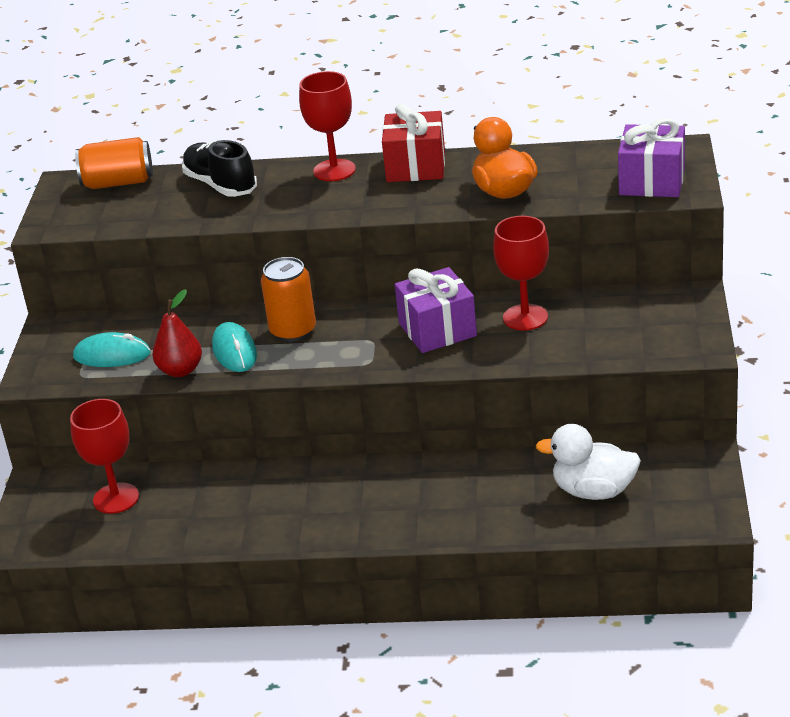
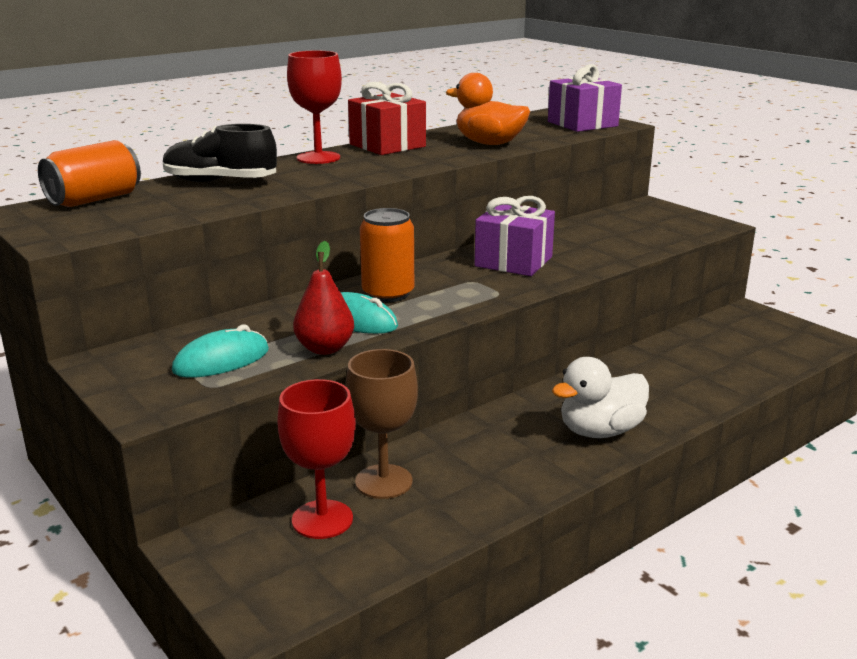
camera: 45 degrees left, 10 degrees down
red goblet [493,216,549,331] -> none
white duck [535,424,641,500] -> white duck moved to [552,357,649,438]
none -> brown goblet [345,349,418,499]

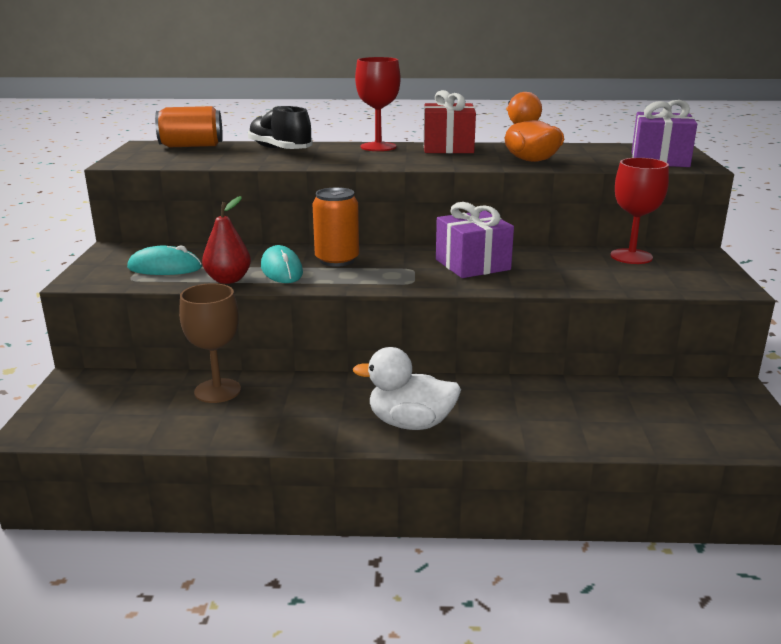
camera: 40 degrees right, 0 degrees up
red goblet [277,379,356,539] -> red goblet moved to [611,158,669,264]

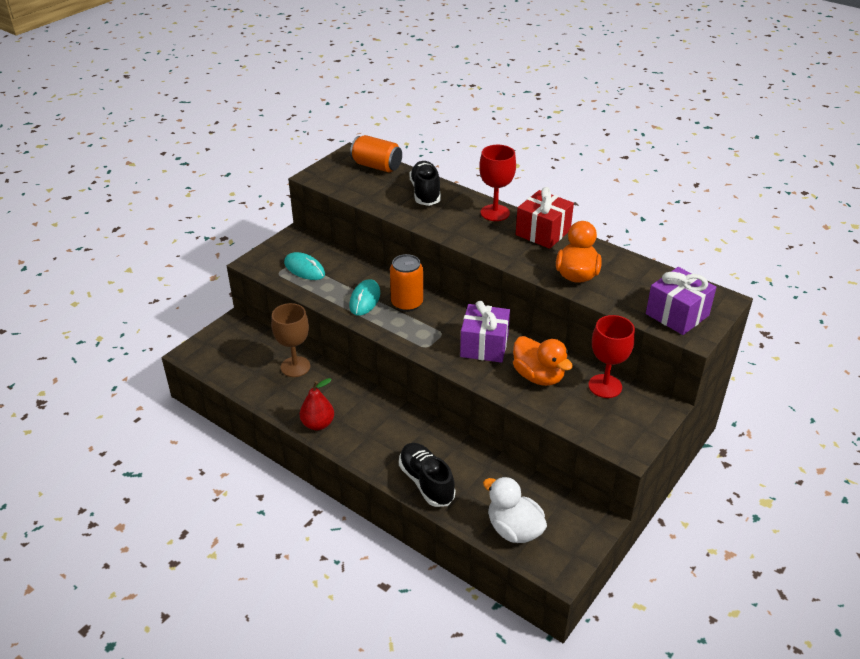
camera: 35 degrees right, 15 degrees up
red pear [202,196,251,284] -> red pear moved to [300,378,334,430]
white duck [353,347,461,430] -> white duck moved to [483,476,547,543]
none -> black shoe [399,443,455,507]
none -> orange duck [513,336,573,386]

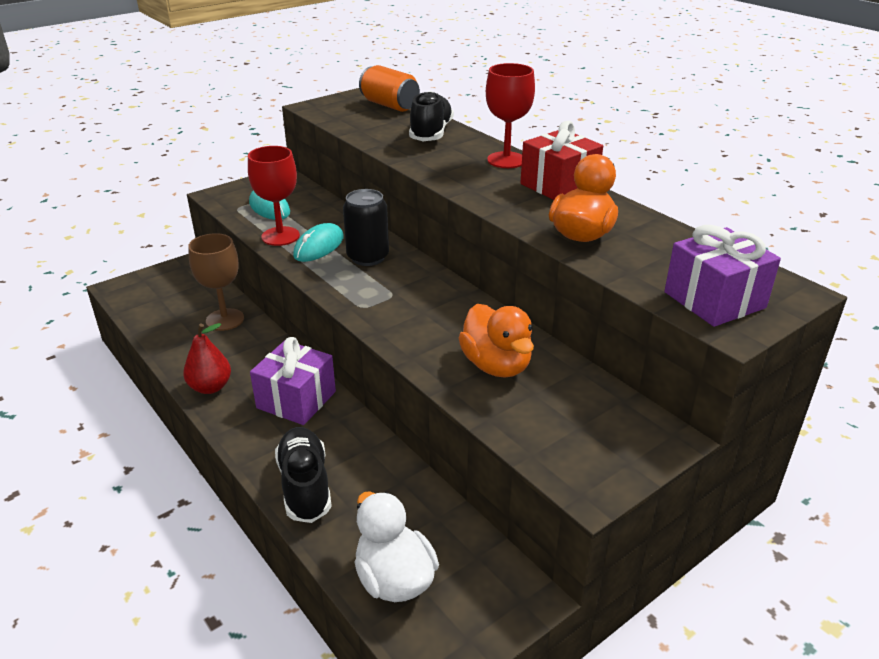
camera: 15 degrees right, 5 degrees down
orange can [390,254,423,312] -> black can [343,189,389,266]
purple gift [460,301,510,363] -> purple gift moved to [250,337,336,425]
red goblet [588,315,635,398] -> red goblet moved to [248,146,300,246]

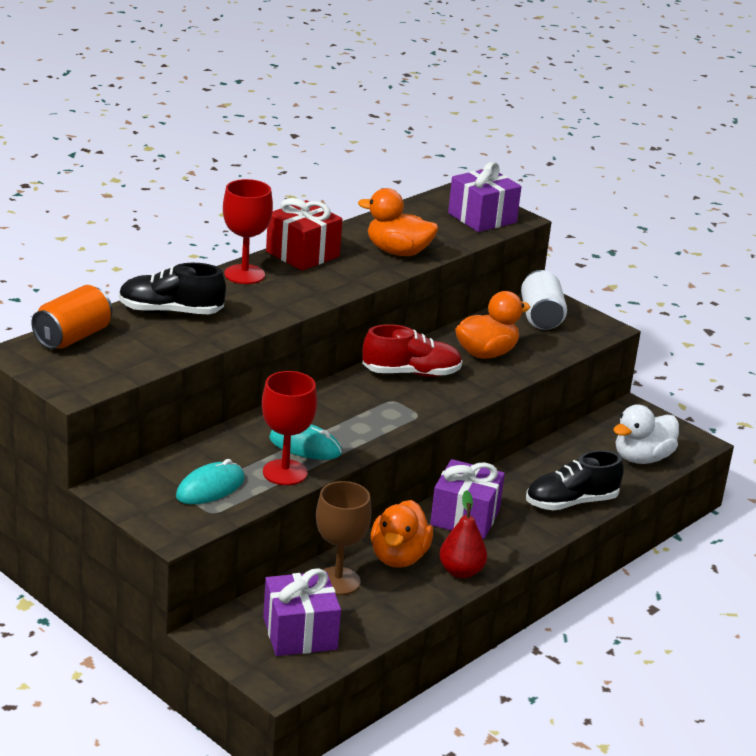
camera: 100 degrees left, 5 degrees down
black can [343,189,389,266] -> none
none -> purple gift [263,568,341,656]
none -> red shoe [363,324,462,377]
none -> orange duck [371,500,433,568]
none -> white can [521,270,567,330]

